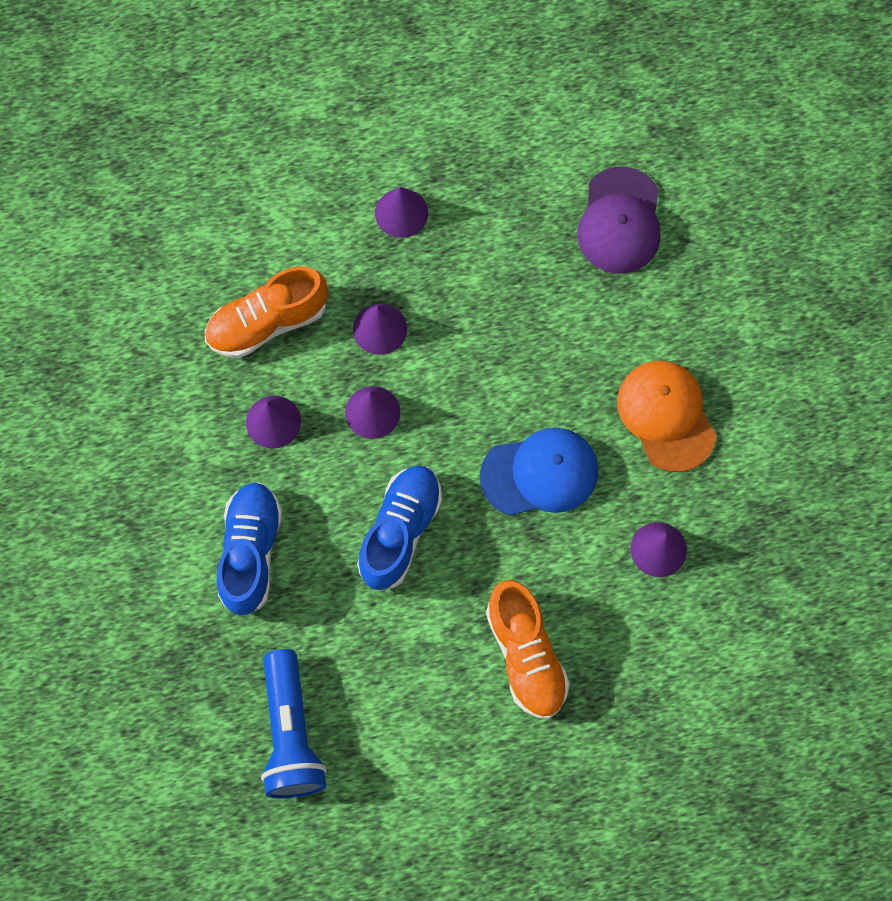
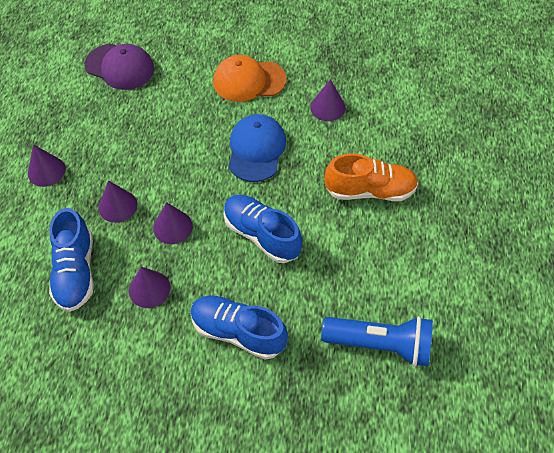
camera: 70 degrees left, 15 degrees down
orange shoe [205,266,328,358] -> blue shoe [49,208,94,312]

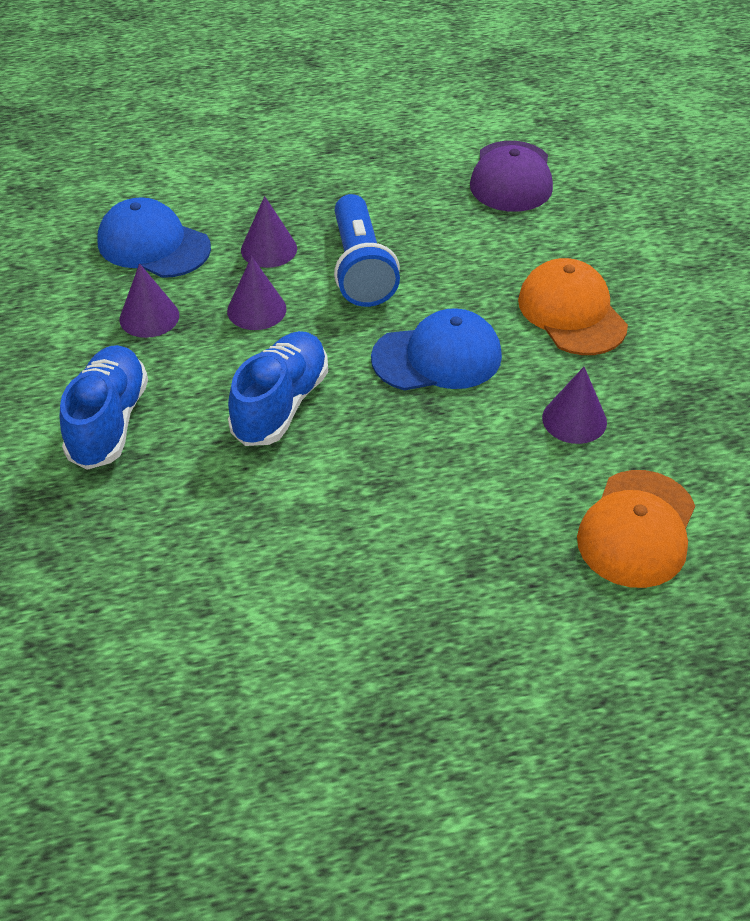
camera: 70 degrees right, 10 degrees down
purple cone [28,144,66,187] -> none
blue shoe [49,208,94,312] -> blue cap [97,198,211,278]
blue flashlight [321,316,433,367] -> blue flashlight moved to [334,194,400,307]
orange shoe [325,153,418,201] -> none
none -> orange cap [577,470,695,588]

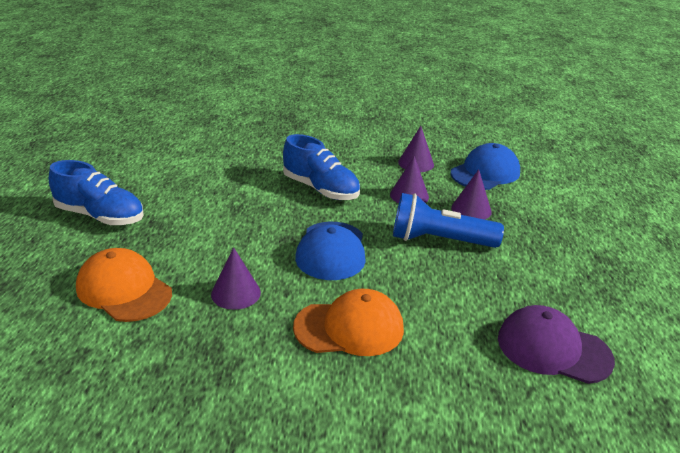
camera: 105 degrees right, 15 degrees down
blue shoe [60,345,148,470] -> blue shoe moved to [49,160,144,225]

